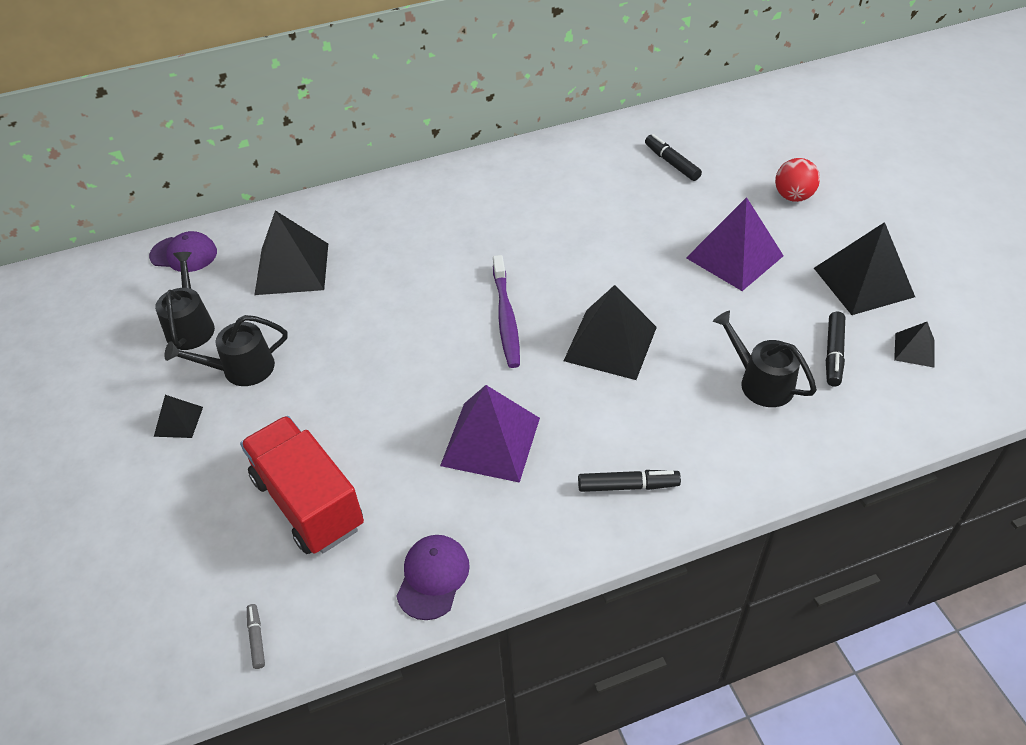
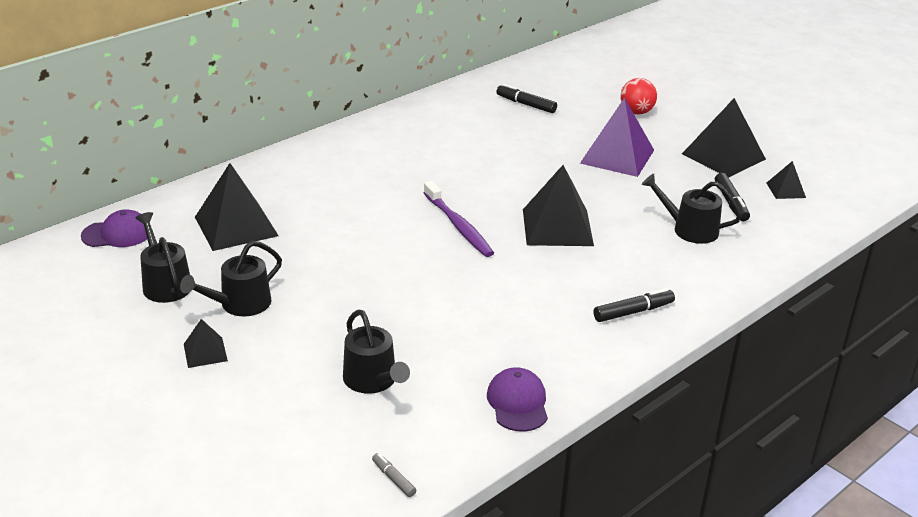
camera: 25 degrees left, 15 degrees down
red truck [240,416,364,554] -> black watering can [343,310,410,394]
purple pyramid [440,385,540,483] -> none

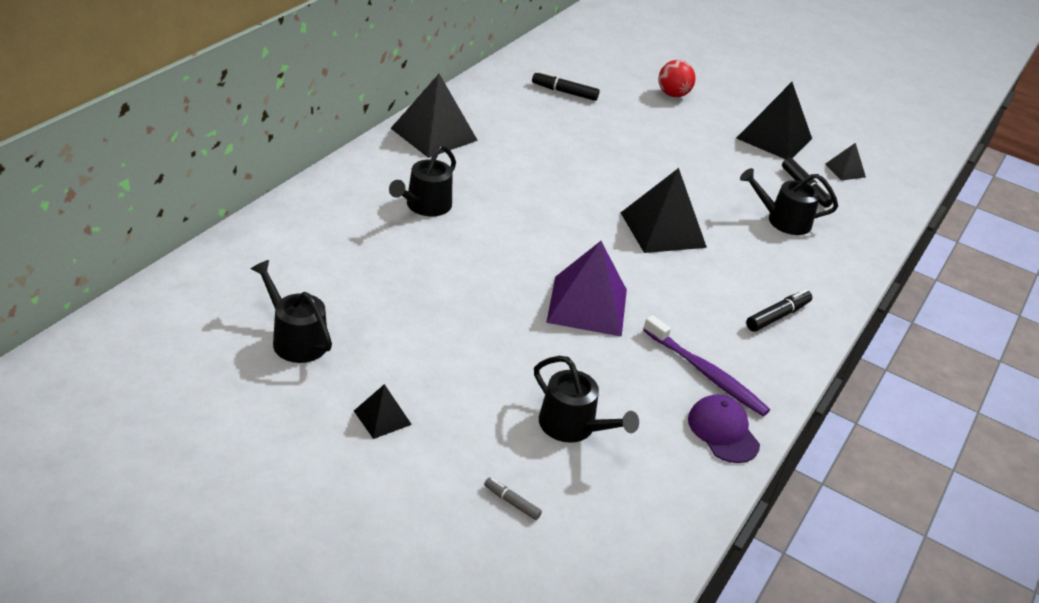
camera: 20 degrees left, 5 degrees up
purple cap [81,209,147,247] -> none
black watering can [180,241,282,316] -> black watering can moved to [389,145,456,216]
black pyramid [195,163,279,251] -> black pyramid moved to [390,74,478,158]
grey marker [372,453,416,497] -> grey marker moved to [484,478,542,520]
purple toothbrush [424,181,494,257] -> purple toothbrush moved to [643,315,770,416]
purple pyramid [580,98,654,177] -> purple pyramid moved to [546,241,627,337]

